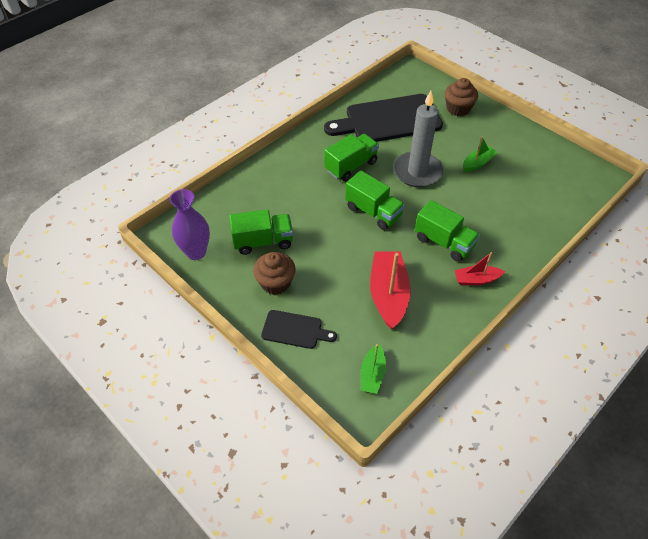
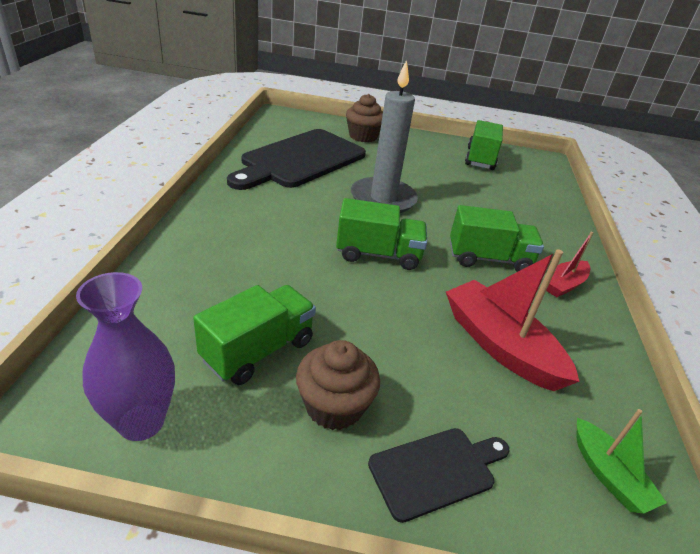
camera: 40 degrees left, 15 degrees down
green truck [325,134,379,181] -> green truck moved to [465,120,503,170]
green boat [463,137,498,172] -> none

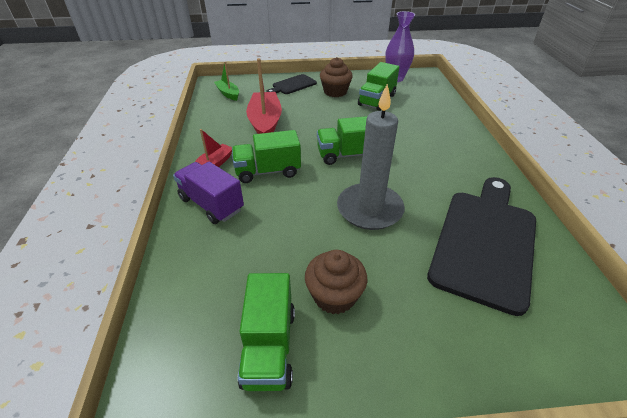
camera: 170 degrees right, 5 degrees up
brown cupcake [346,94,383,143] -> brown cupcake moved to [305,250,367,314]
red boat [446,249,580,391] -> red boat turned 135 degrees counterclockwise [246,58,282,134]
none -> purple truck [173,162,244,224]

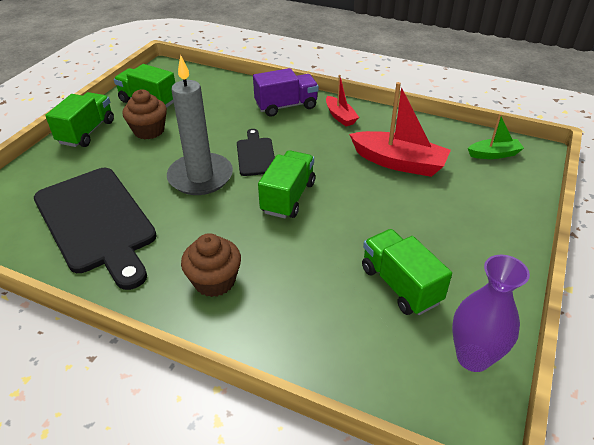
camera: 120 degrees right, 0 degrees up
green truck [232,130,301,183] -> green truck moved to [45,92,114,147]
black cutting board [266,74,317,94] -> black cutting board moved to [237,129,275,176]
brown cupcake [320,57,353,97] -> brown cupcake moved to [181,233,241,297]

